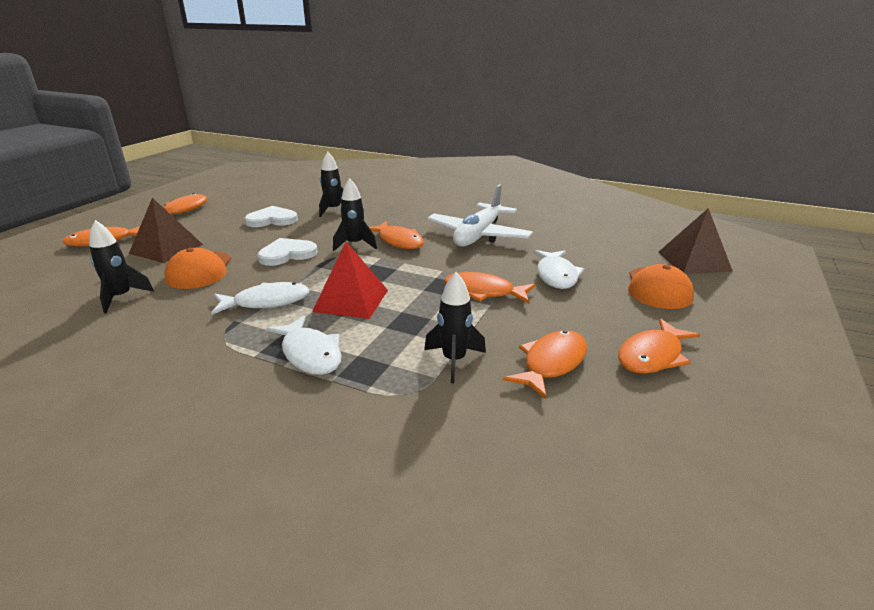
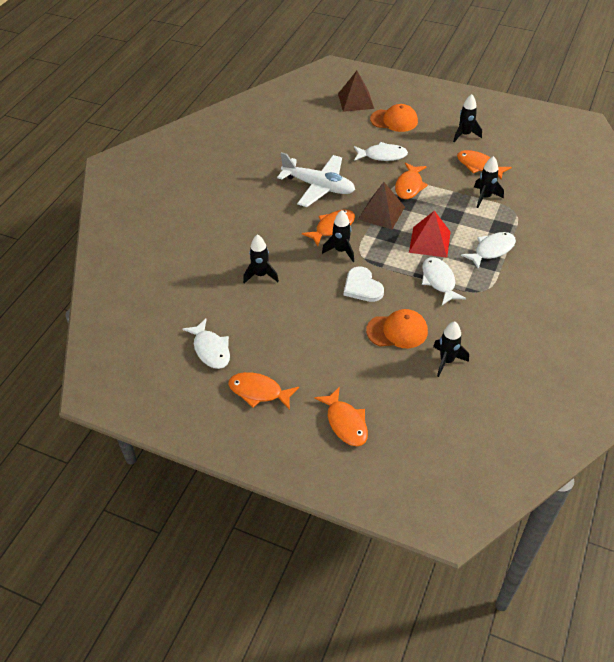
camera: 90 degrees left, 20 degrees up
brown pyramid [129,198,203,263] -> brown pyramid moved to [358,182,405,229]
white heart [244,206,298,227] -> none
orange fish [618,318,700,374] -> black rocket [453,94,482,142]
none -> white fish [182,319,230,369]

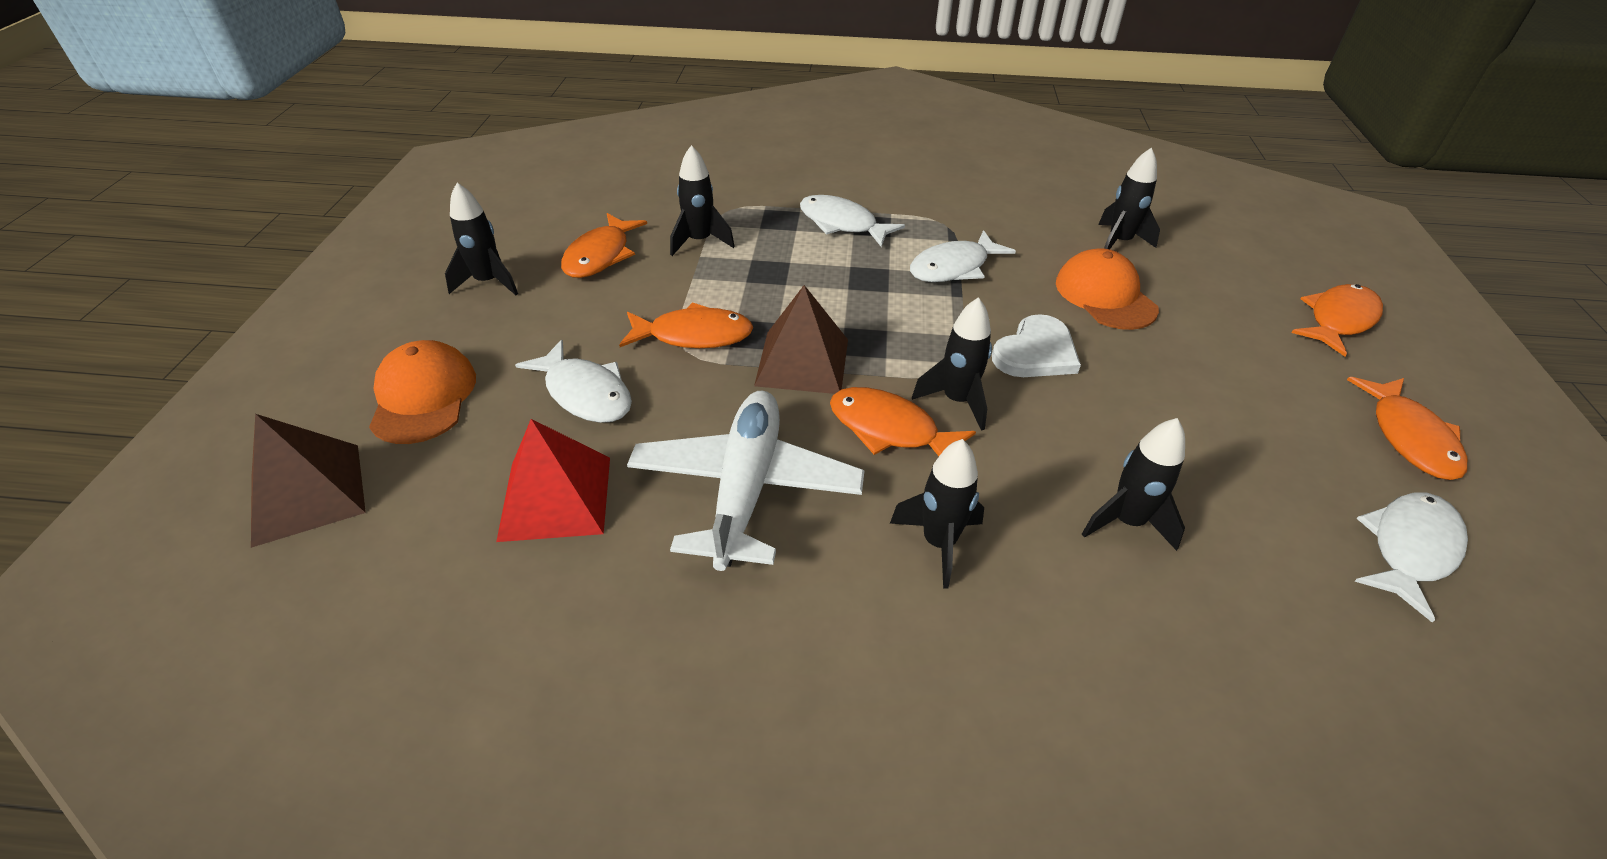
camera: 110 degrees left, 5 degrees down
white fish [354,142,408,161] -> white fish turned 150 degrees clockwise [515,340,632,423]
red pyramid [409,211,451,258] -> red pyramid moved to [496,419,610,542]
none -> black rocket [890,439,984,589]

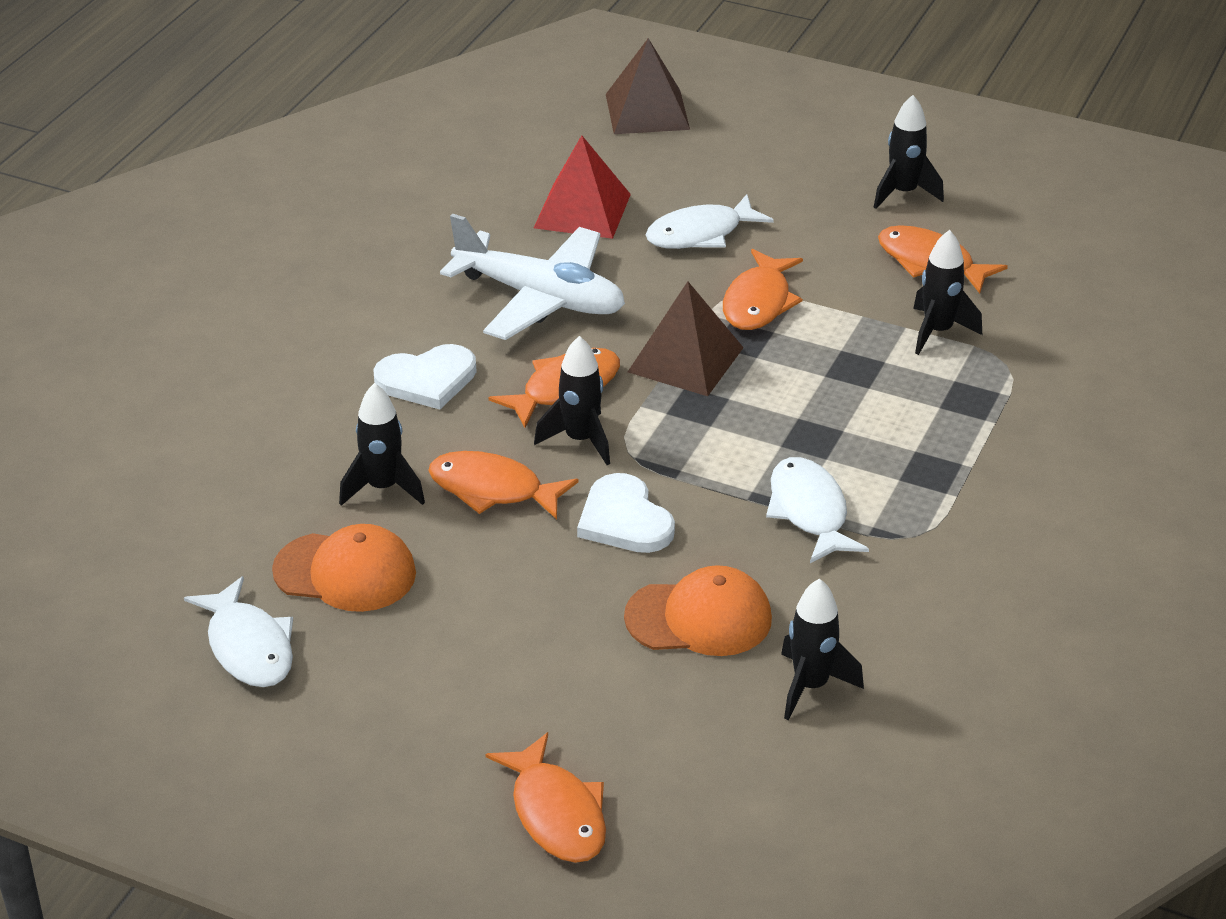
camera: 110 degrees right, 5 degrees down
orange cap [369,340,476,444] -> orange cap moved to [272,524,416,612]
white fish [800,195,905,247] -> none
black rocket [890,439,984,589] -> white heart [373,344,477,410]
orange fish [1347,377,1467,480] -> orange fish moved to [428,451,579,519]

